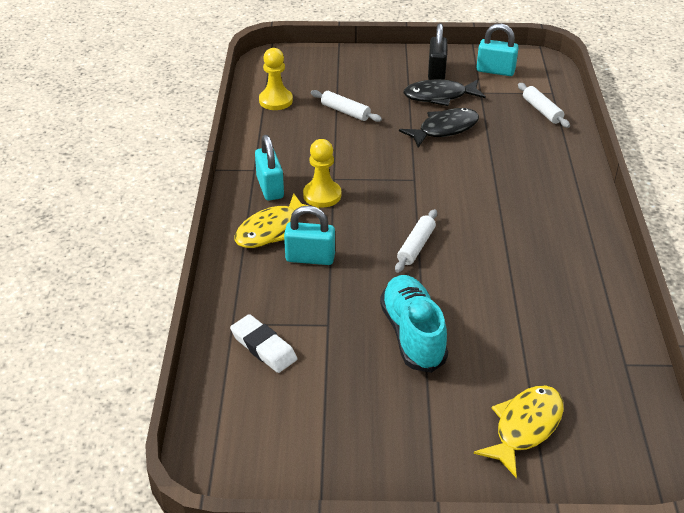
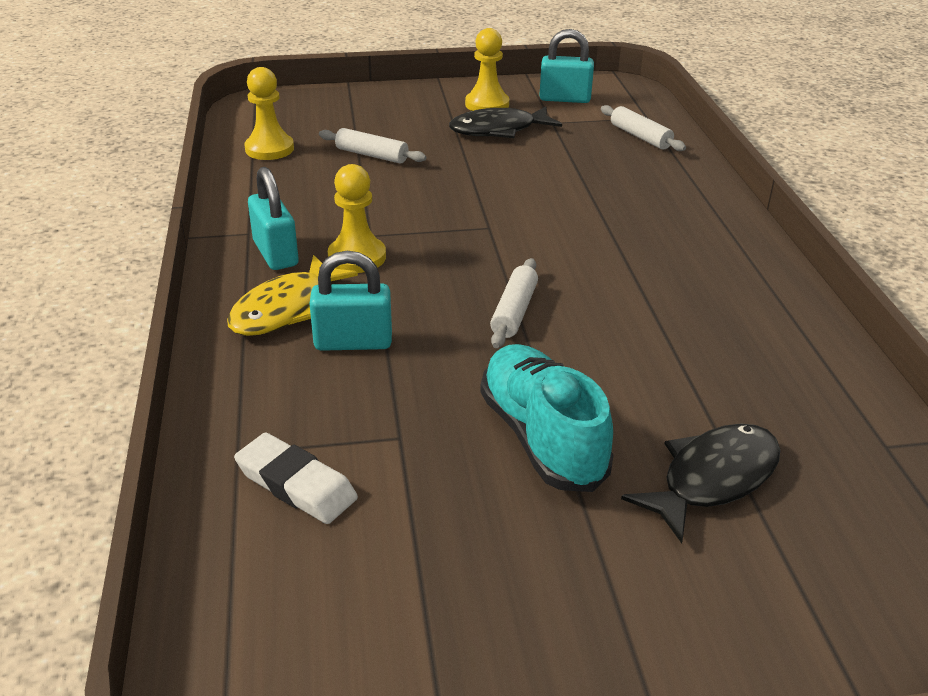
camera: 10 degrees left, 5 degrees down
black fish [399,108,479,148] -> black fish moved to [621,423,781,543]
black padlock [428,23,447,80] -> yellow pawn [465,28,509,111]
yellow fish [474,385,564,478] -> none

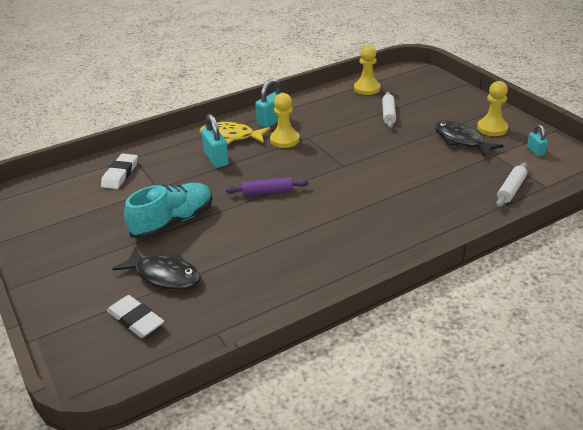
camera: 70 degrees right, 0 degrees up
white rolling pin [490,258,538,348] -> purple rolling pin [226,177,309,196]
turquoise padlock [539,29,594,103] -> turquoise padlock [527,125,548,156], size x0.58
none -> white eraser [107,295,164,338]

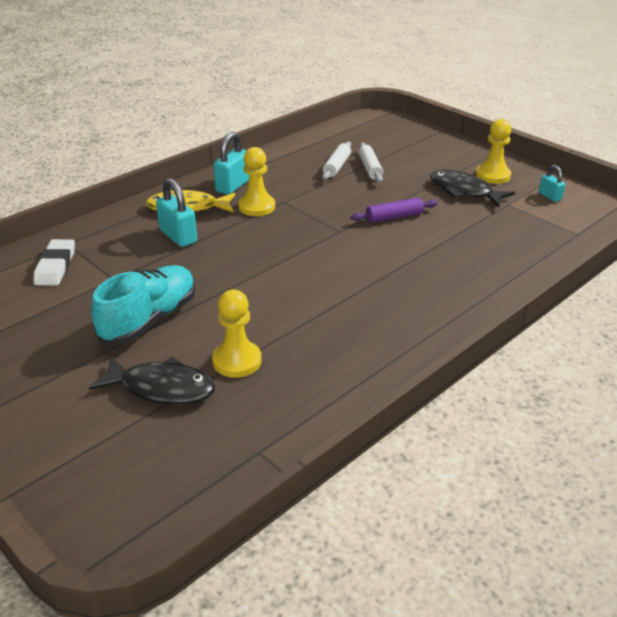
camera: 15 degrees left, 0 degrees up
white eraser [107,295,164,338] -> none
purple rolling pin [226,177,309,196] -> purple rolling pin moved to [351,198,438,223]
yellow pawn [354,45,381,95] -> yellow pawn moved to [212,290,261,378]
white rolling pin [496,162,527,207] -> white rolling pin moved to [322,141,351,180]

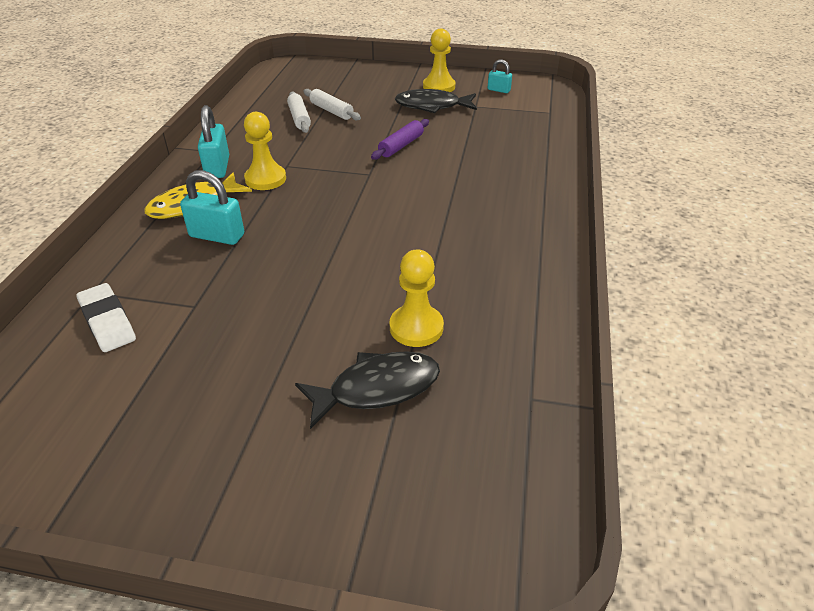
camera: 35 degrees left, 5 degrees up
turquoise shoe [91,265,195,345] -> none

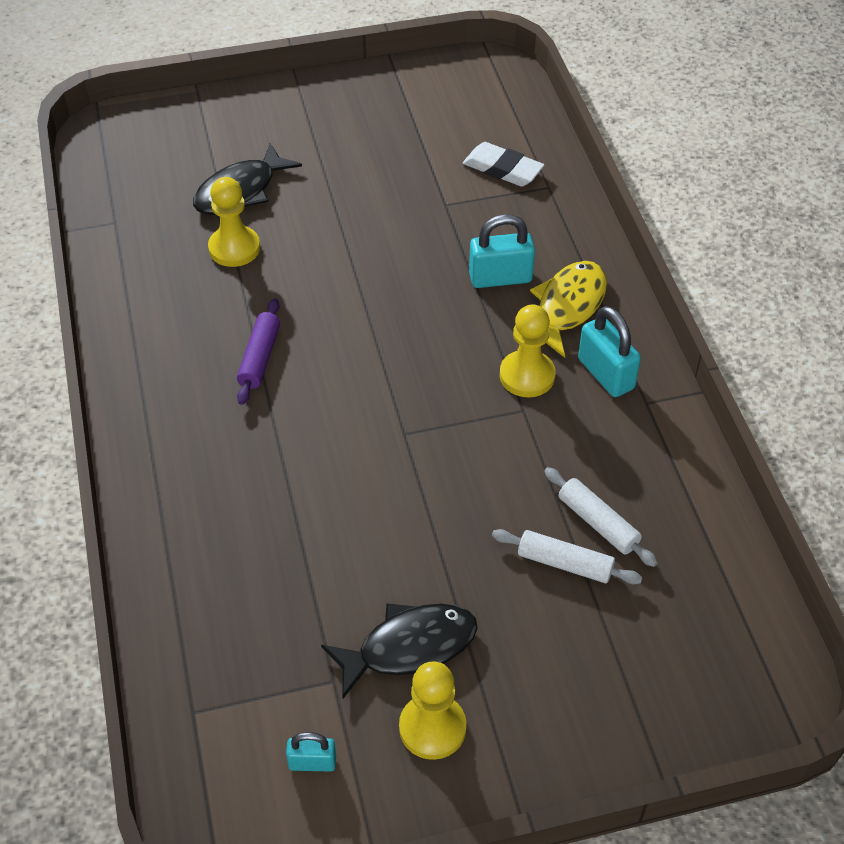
camera: 155 degrees right, 10 degrees up
purple rolling pin [371,119,429,160] -> purple rolling pin moved to [237,298,280,405]

